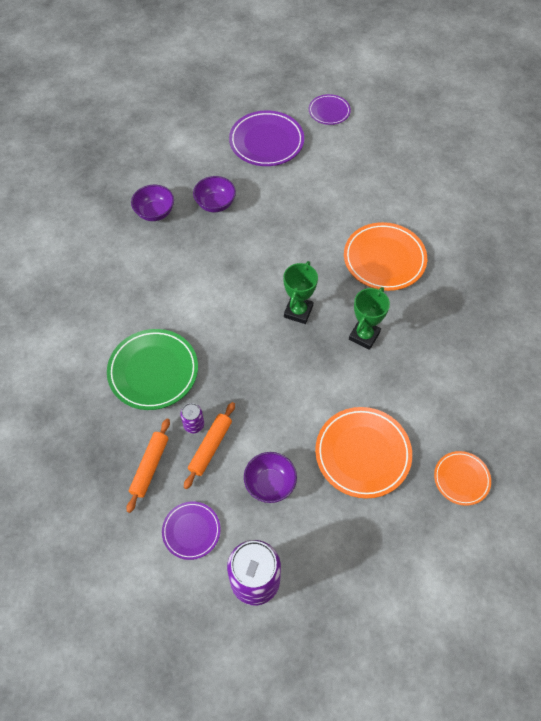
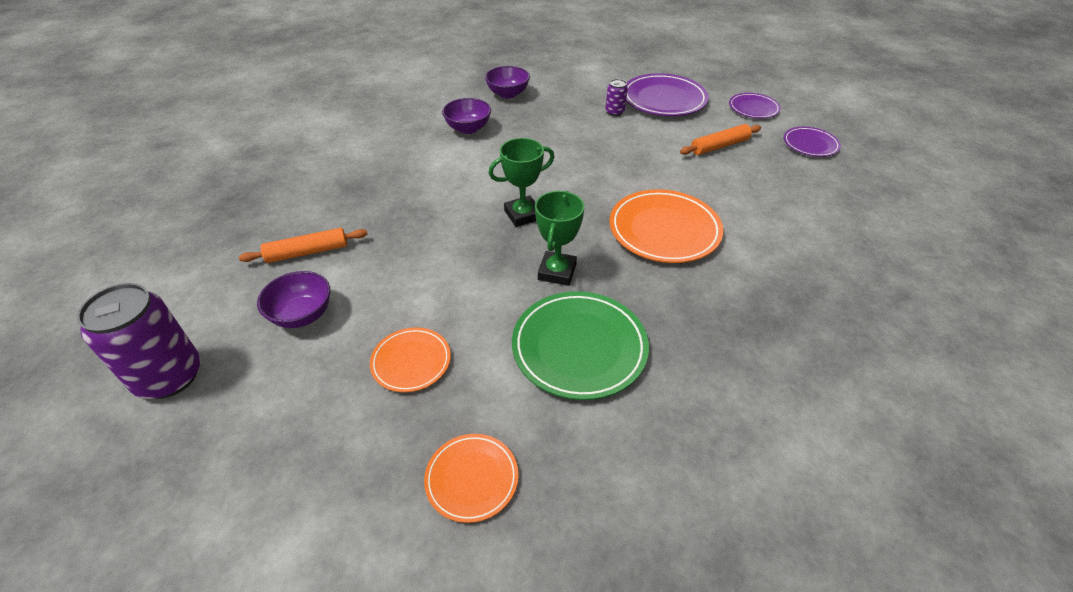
camera: 45 degrees right, 15 degrees down
green plate [107,329,198,410] -> green plate moved to [512,291,649,400]
orange rolling pin [126,418,170,513] -> orange rolling pin moved to [680,124,761,155]
purple plate [162,502,221,560] -> purple plate moved to [784,127,841,157]
purple can [180,403,204,433] -> purple can moved to [605,79,628,116]
purple bowl [193,176,236,212] -> purple bowl moved to [442,98,491,134]
orange plate [315,407,412,499] -> orange plate [370,327,451,392], size x0.58
green trophy [349,287,390,350] -> green trophy turned 60 degrees counterclockwise [535,191,585,286]

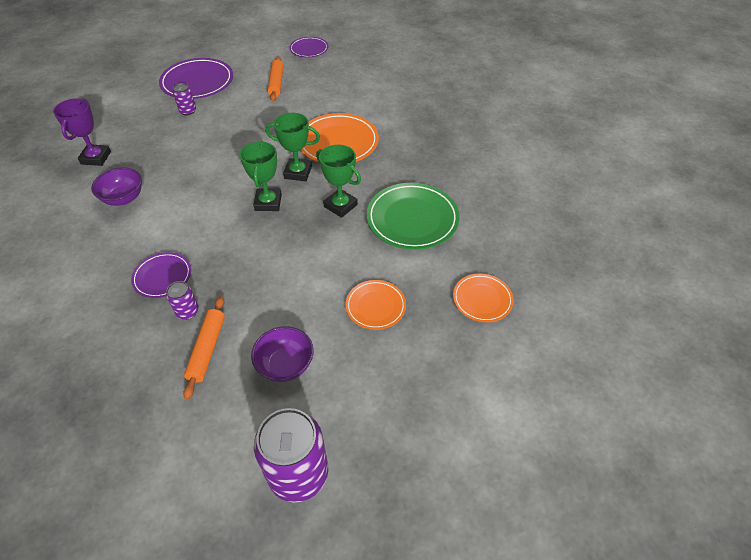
camera: 65 degrees left, 5 degrees up
purple bowl [485,66,530,99] -> purple trophy [53,98,111,166]
purple plate [729,93,781,118] -> purple plate moved to [131,252,191,298]
none -> purple can [166,281,199,320]
none -> green trophy [266,113,320,181]

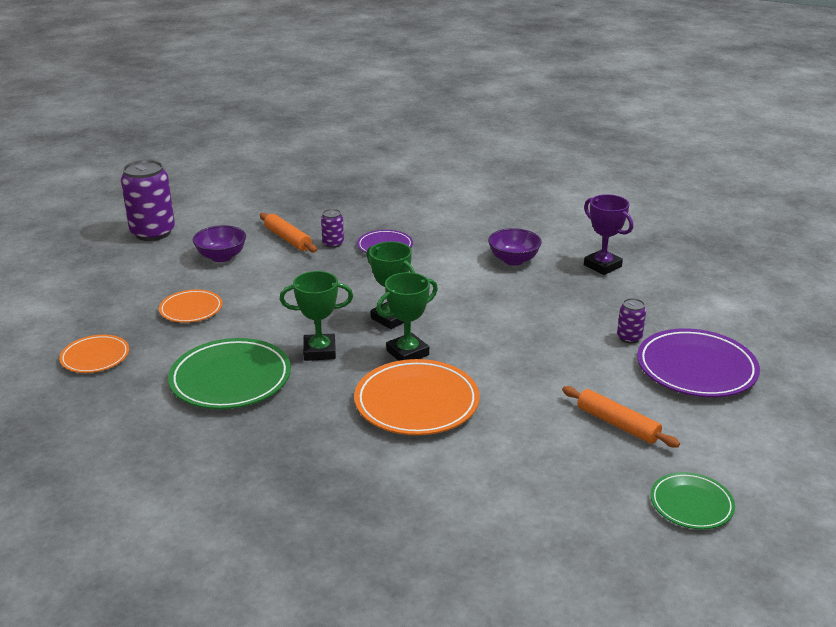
camera: 135 degrees right, 20 degrees down
purple plate [289,37,328,57] -> green plate [650,472,735,529]

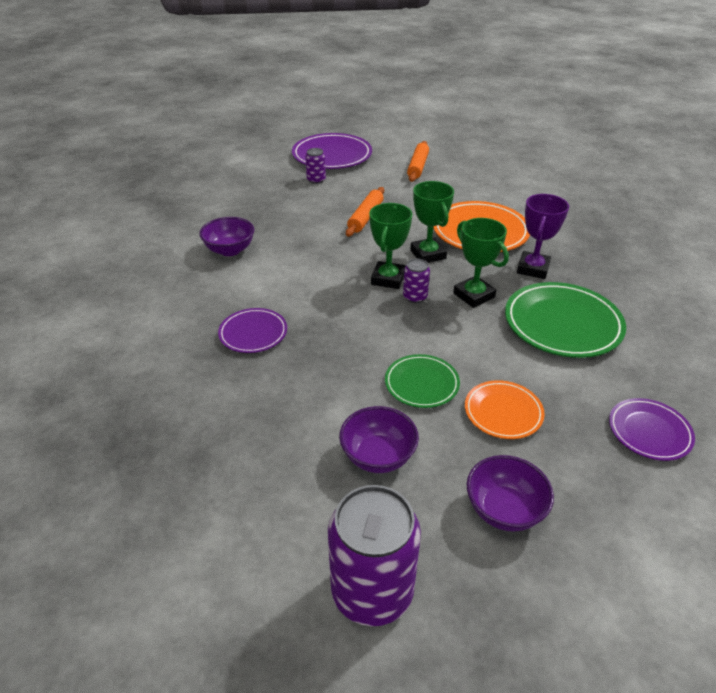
camera: 120 degrees left, 10 degrees up
orange plate [59,335,129,373] -> purple plate [609,398,695,461]
orange rolling pin [260,213,317,253] -> orange rolling pin moved to [346,187,384,237]
purple can [321,209,344,248] -> purple can moved to [403,259,430,303]
green trophy [376,272,438,361] -> green trophy turned 45 degrees clockwise [410,181,454,263]
purple trophy [584,194,633,275] -> purple trophy moved to [517,194,569,279]
green plate [650,472,735,529] -> green plate moved to [385,354,460,408]
none -> purple bowl [467,455,554,532]

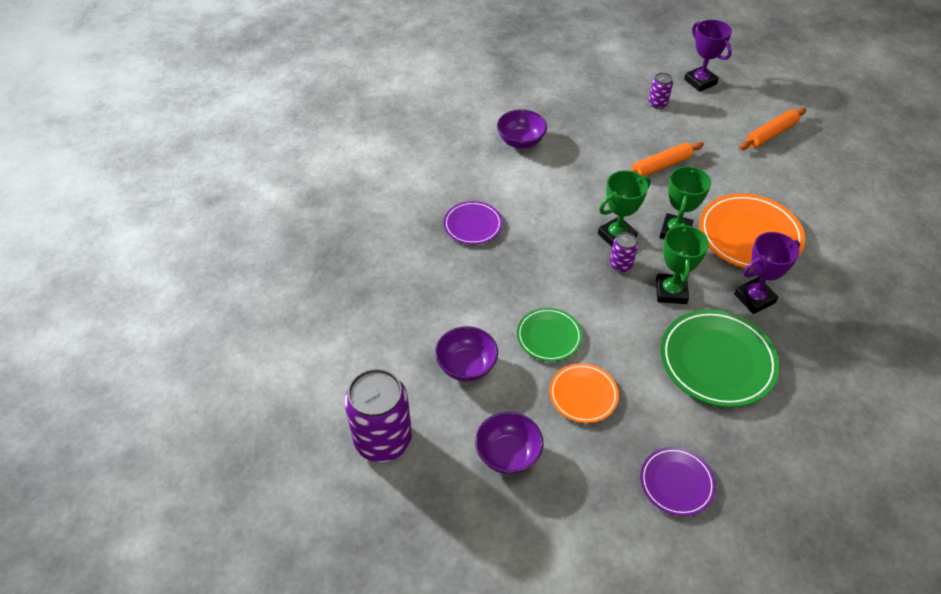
camera: 40 degrees right, 10 degrees up
purple plate [292,133,372,169] -> purple trophy [684,20,732,92]

